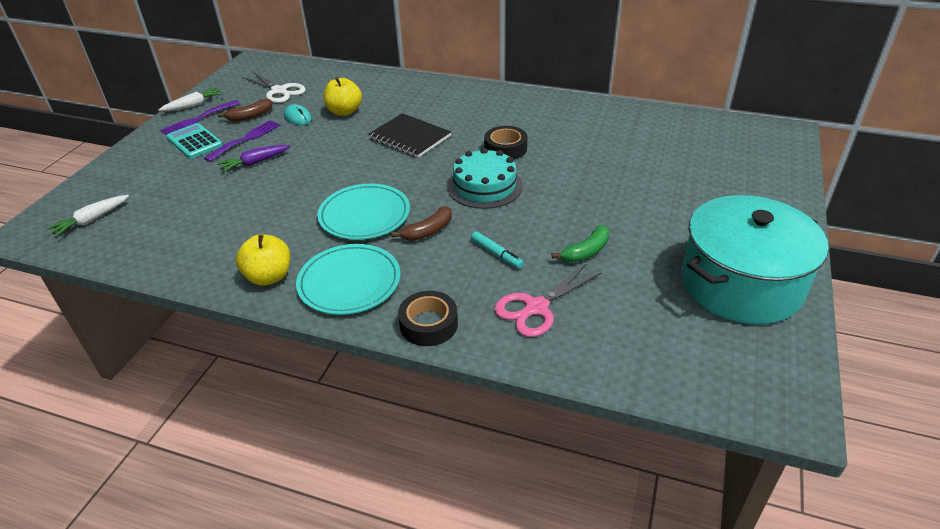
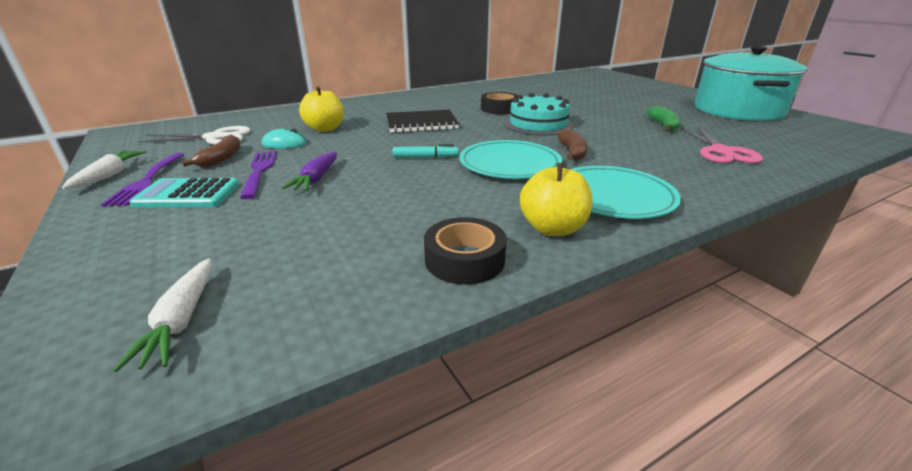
camera: 50 degrees left, 10 degrees down
black tape [398,291,458,346] -> black tape moved to [424,217,507,285]
turquoise marker [471,231,524,269] -> turquoise marker moved to [393,144,458,158]

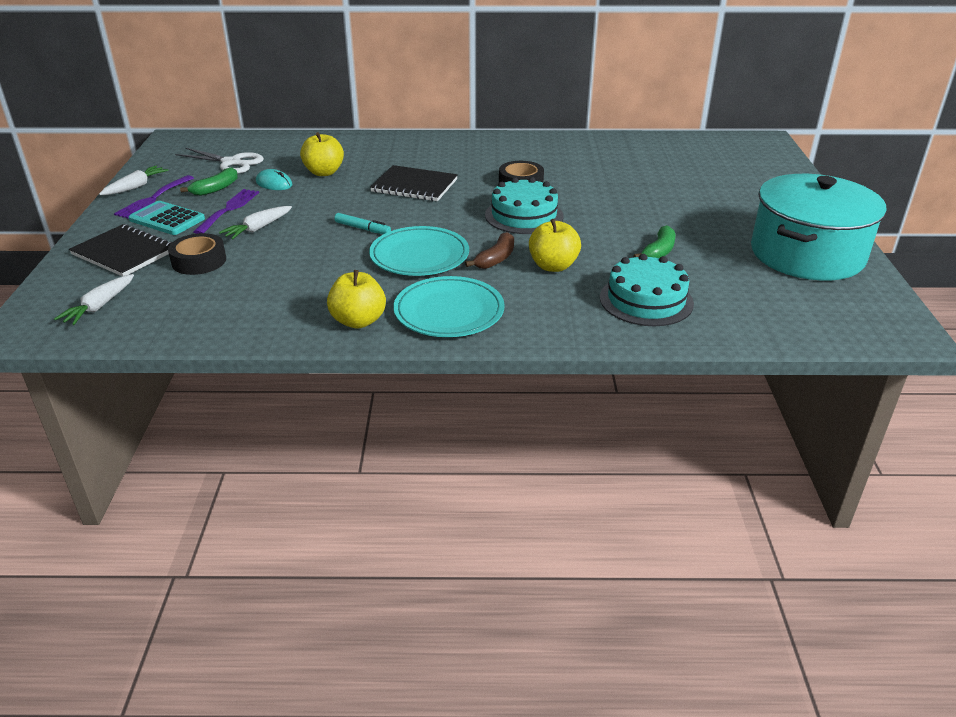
camera: 30 degrees right, 5 degrees up
brown banana [182,134,241,167] -> green banana [180,167,238,196]
purple carrot [282,152,337,191] -> white carrot [219,206,292,240]
black tape [424,217,507,285] -> black tape moved to [168,233,226,275]
pink scissors [681,126,763,163] -> turquoise cake [600,254,694,326]
none -> black notebook [69,224,172,276]
none -> yellow apple [529,219,581,272]

